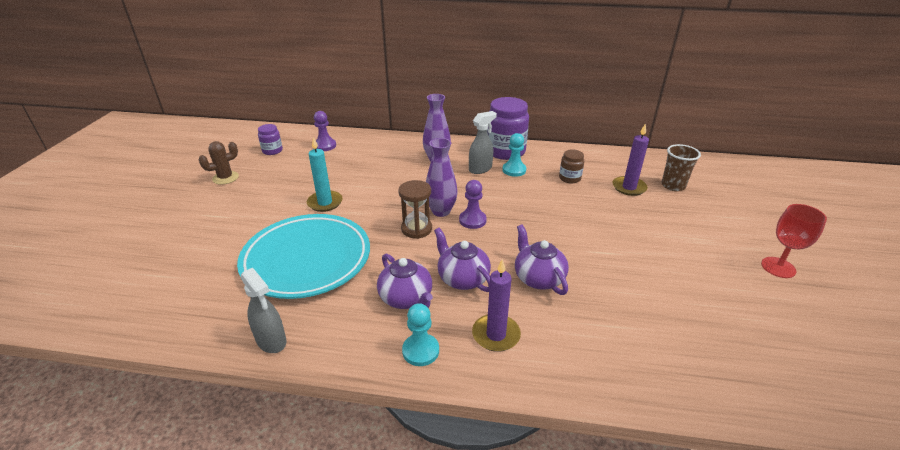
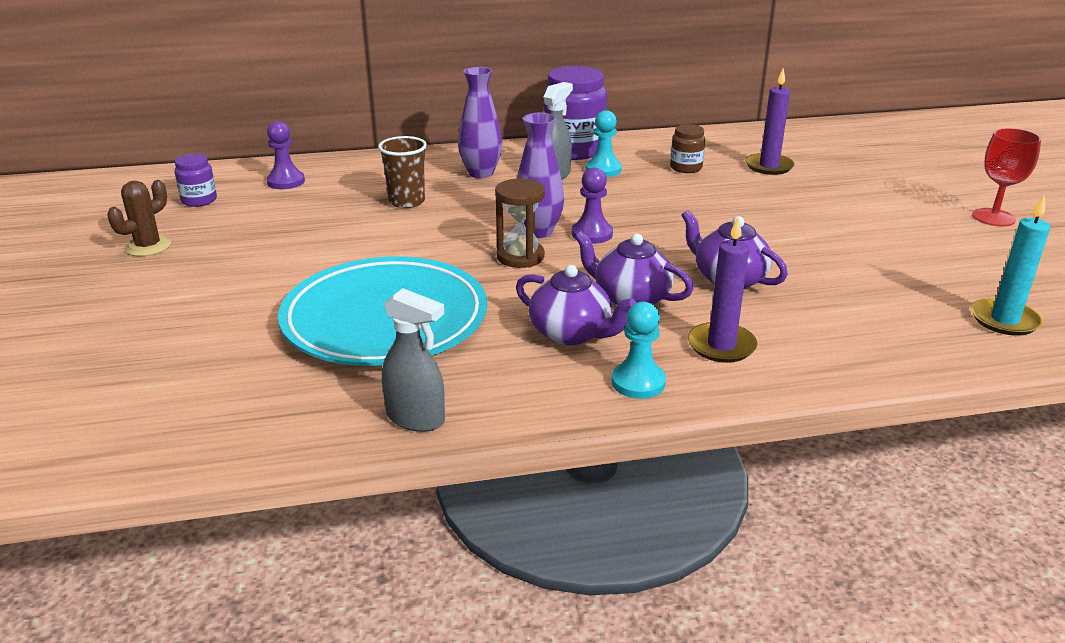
camera: 20 degrees left, 5 degrees down
turquoise candle [307,137,343,212] -> turquoise candle moved to [971,194,1050,336]
brown cup [661,144,701,191] -> brown cup moved to [378,136,427,208]

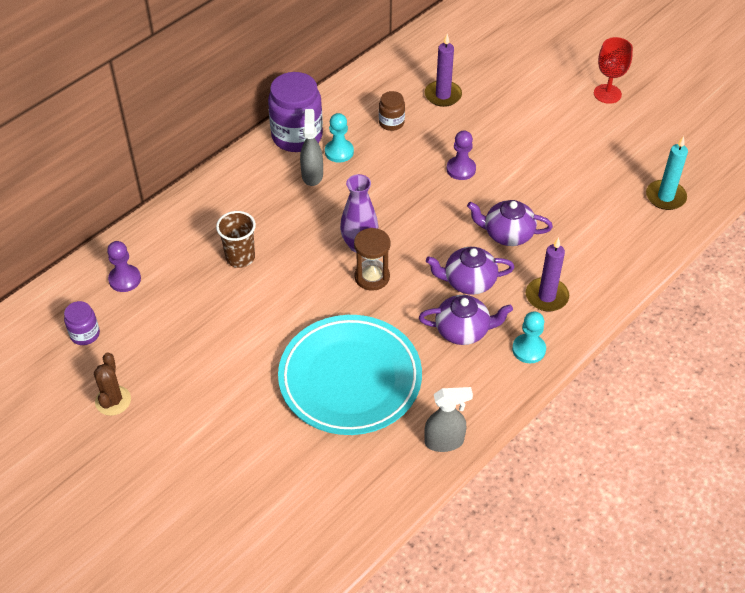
camera: 35 degrees left, 20 degrees up
purple vase [458,67,502,178] -> none
purple pawn [572,168,613,244] -> purple pawn moved to [447,131,476,180]

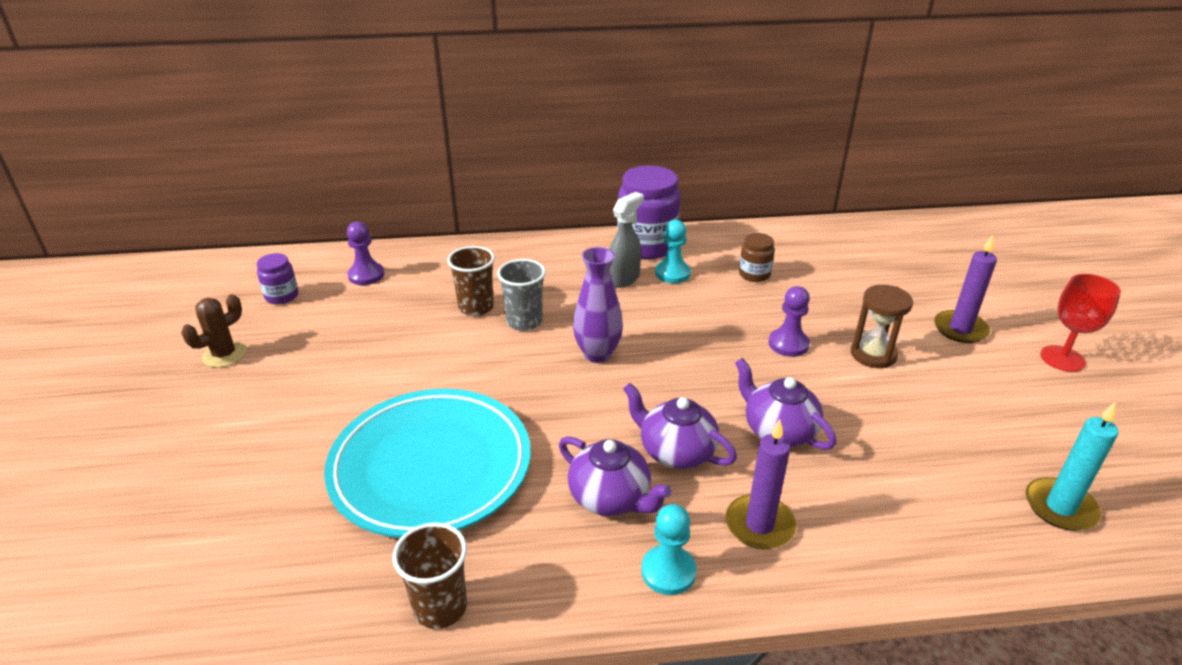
camera: 40 degrees right, 15 degrees down
brown hourglass [354,228,391,291] -> brown hourglass moved to [851,285,913,368]
grey spray bottle [424,387,473,452] -> brown cup [392,522,467,629]
purple candle [425,34,462,107] -> purple candle moved to [934,235,997,343]
none -> grey cup [497,259,546,331]

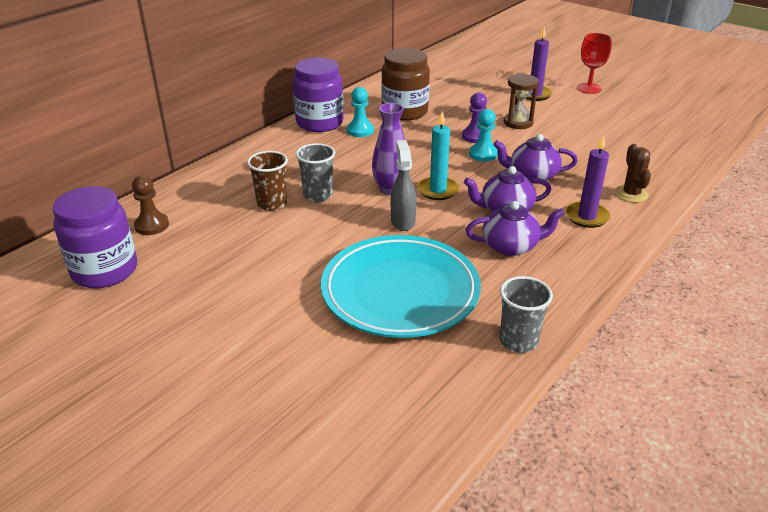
camera: 45 degrees left, 0 degrees up
brown cactus [181,294,246,368] -> brown cactus moved to [615,144,651,203]
purple jar [257,253,299,304] -> purple jar [53,186,137,288], size x1.98
purple pawn [347,222,384,285] -> brown pawn [132,175,169,235]
brown cup [392,522,467,629] -> grey cup [500,276,553,353]
grey spray bottle [610,192,644,288] -> grey spray bottle moved to [391,140,417,231]
turquoise pawn [641,504,696,595] -> turquoise pawn moved to [469,109,498,162]
brown jar [739,233,775,282] -> brown jar [381,48,430,121], size x1.98
turquoise candle [1026,402,1119,531] -> turquoise candle moved to [417,111,459,200]

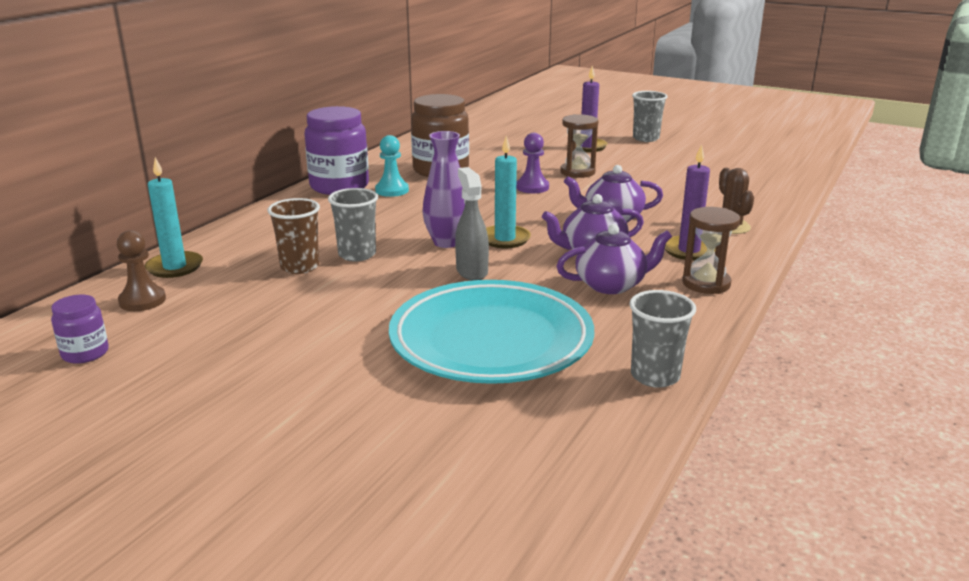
camera: 10 degrees left, 10 degrees down
purple jar [53,186,137,288] -> purple jar [51,295,109,364], size x0.50
turquoise pawn [469,109,498,162] -> none
red goblet [577,33,612,94] -> grey cup [632,91,668,142]
none -> turquoise candle [145,157,203,278]
none -> brown hourglass [682,207,740,294]

